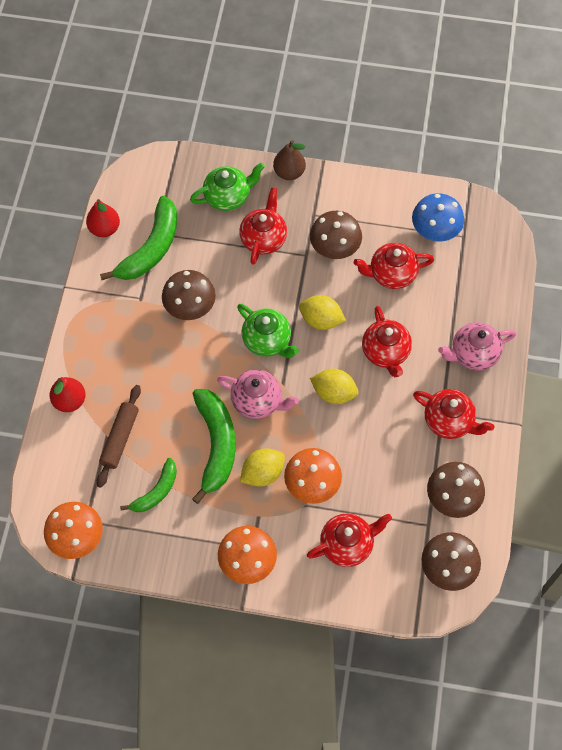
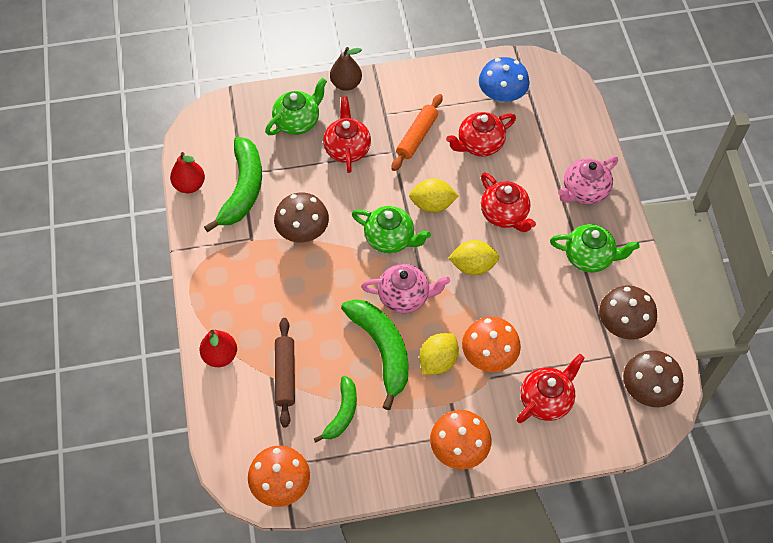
camera: 20 degrees left, 5 degrees down
brown mushroom [310,211,362,259] -> orange rolling pin [392,94,443,171]
red teapot [413,389,494,439] -> green teapot [550,224,640,272]

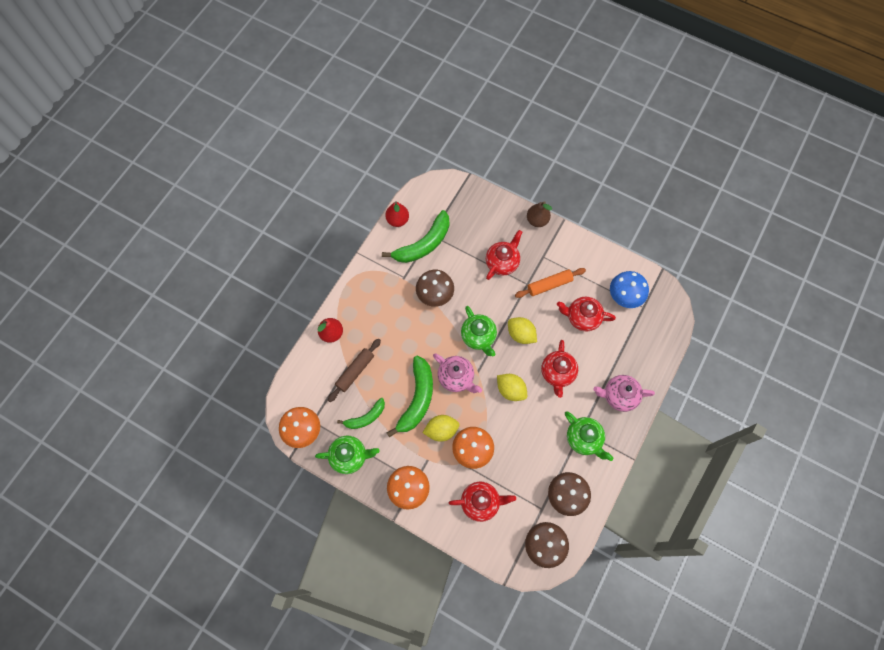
camera: 40 degrees right, 10 degrees up
green teapot [265,78,327,135] -> green teapot moved to [315,436,380,474]

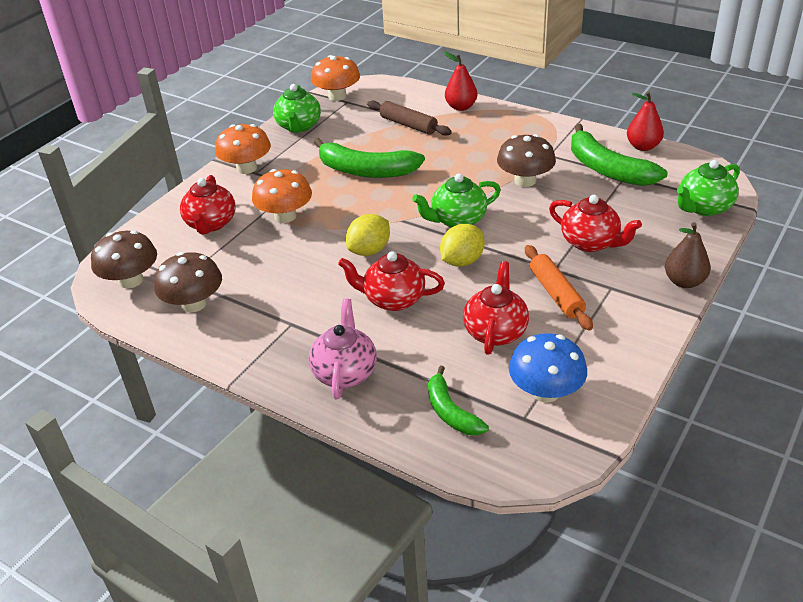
camera: 95 degrees right, 30 degrees down
green banana [337,398,385,429] -> green banana moved to [428,365,489,435]
yellow lemon [423,415,459,442] -> none
pink teapot [433,353,482,393] -> none
green teapot [565,412,614,461] -> green teapot moved to [677,160,740,216]

